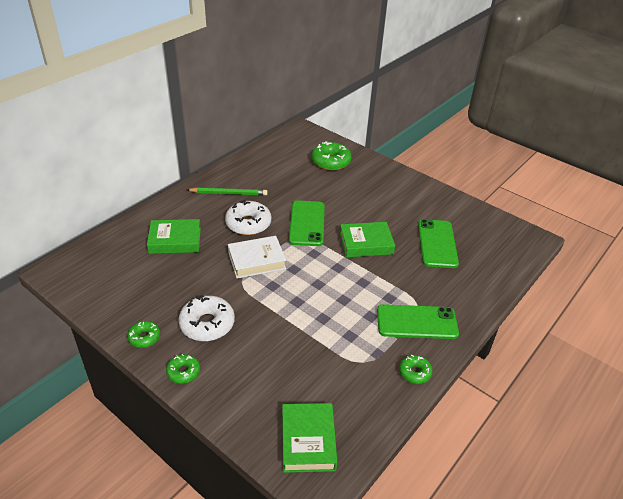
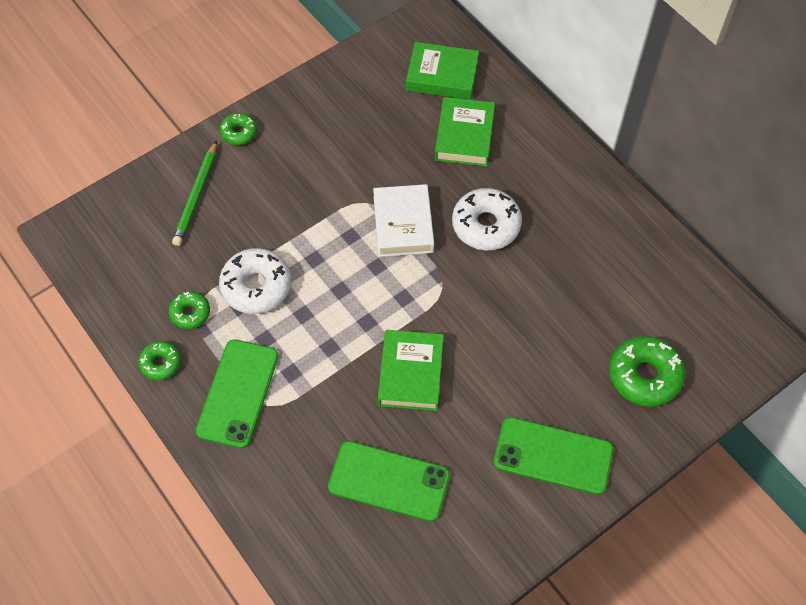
camera: 105 degrees right, 20 degrees up
green donut [127,321,160,348] -> green donut moved to [169,291,210,329]
white donut [178,295,235,341] -> white donut moved to [219,248,291,314]
green pencil [187,187,267,196] -> green pencil moved to [172,141,217,246]
green book [282,403,337,473] -> green book moved to [406,42,479,100]
green phone [289,200,325,246] -> green phone moved to [494,417,613,495]

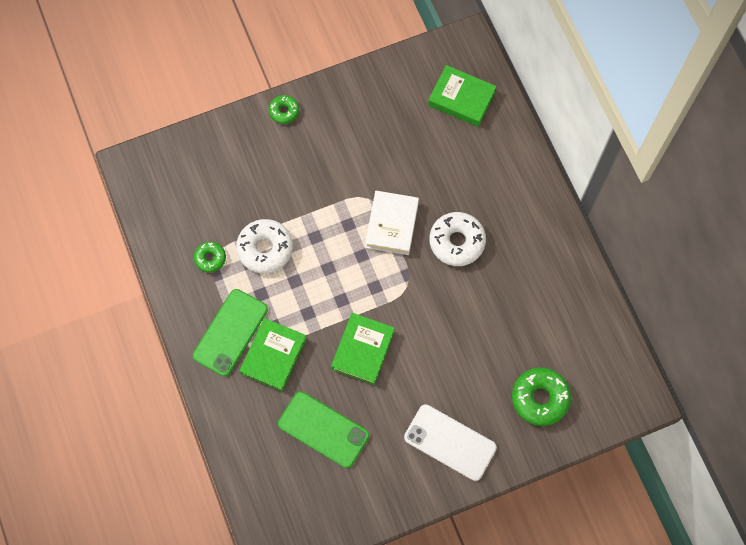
camera: 15 degrees right, 10 degrees up
green donut [138,341,181,381] -> none
green pencil [172,141,217,246] -> none
green book [435,97,495,167] -> green book moved to [239,318,306,392]
green phone [494,417,613,495] -> white phone [404,404,497,481]

